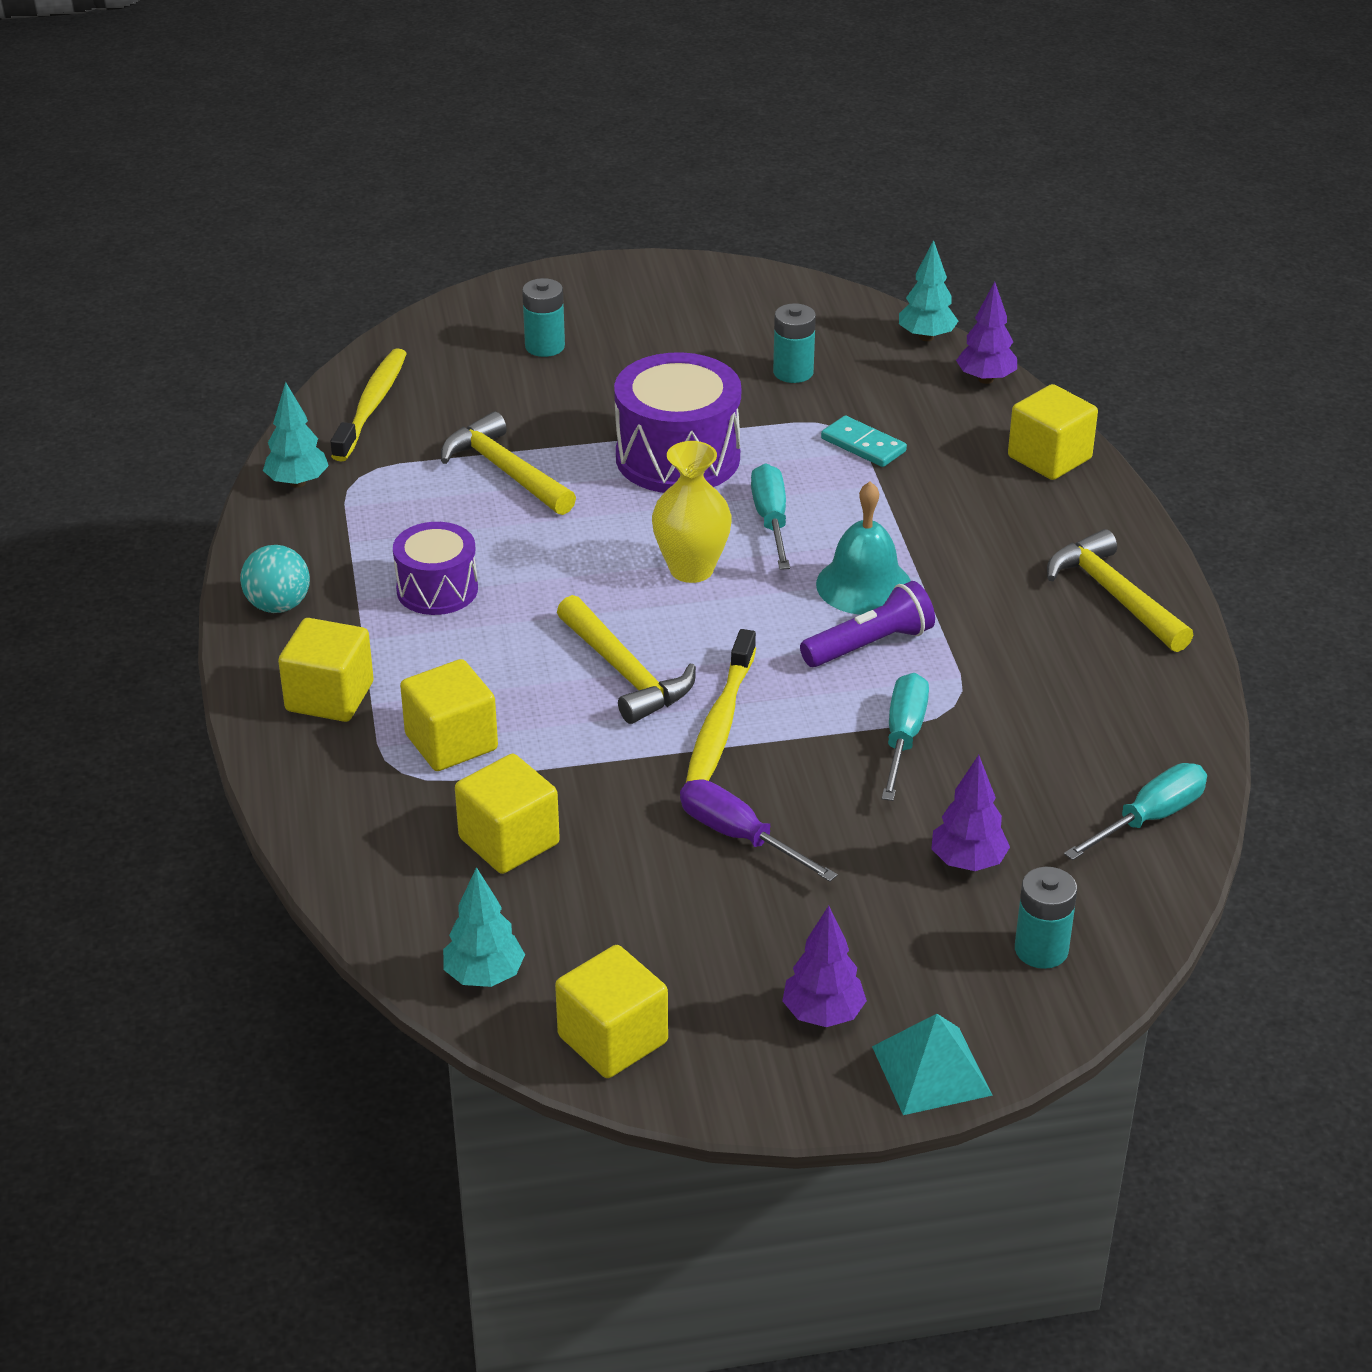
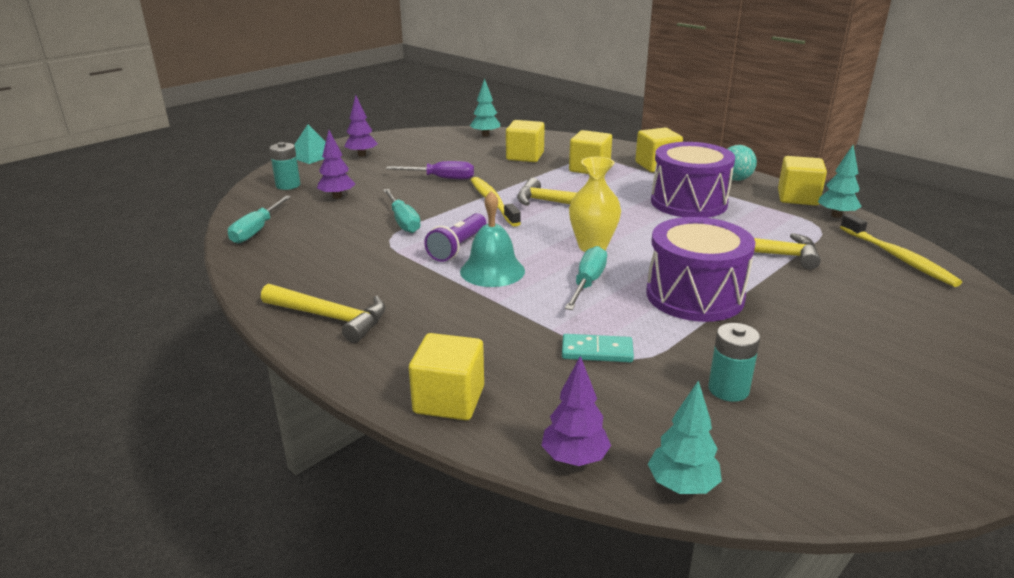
camera: 145 degrees right, 10 degrees down
purple drum [393,522,478,615] -> purple drum [651,142,735,218], size x1.64
turquoise battery [522,278,565,357] -> none
yellow cube [555,945,668,1078] -> yellow cube moved to [778,156,827,206]
turquoise screwdriver [751,463,790,570] -> turquoise screwdriver turned 120 degrees counterclockwise [565,246,607,310]

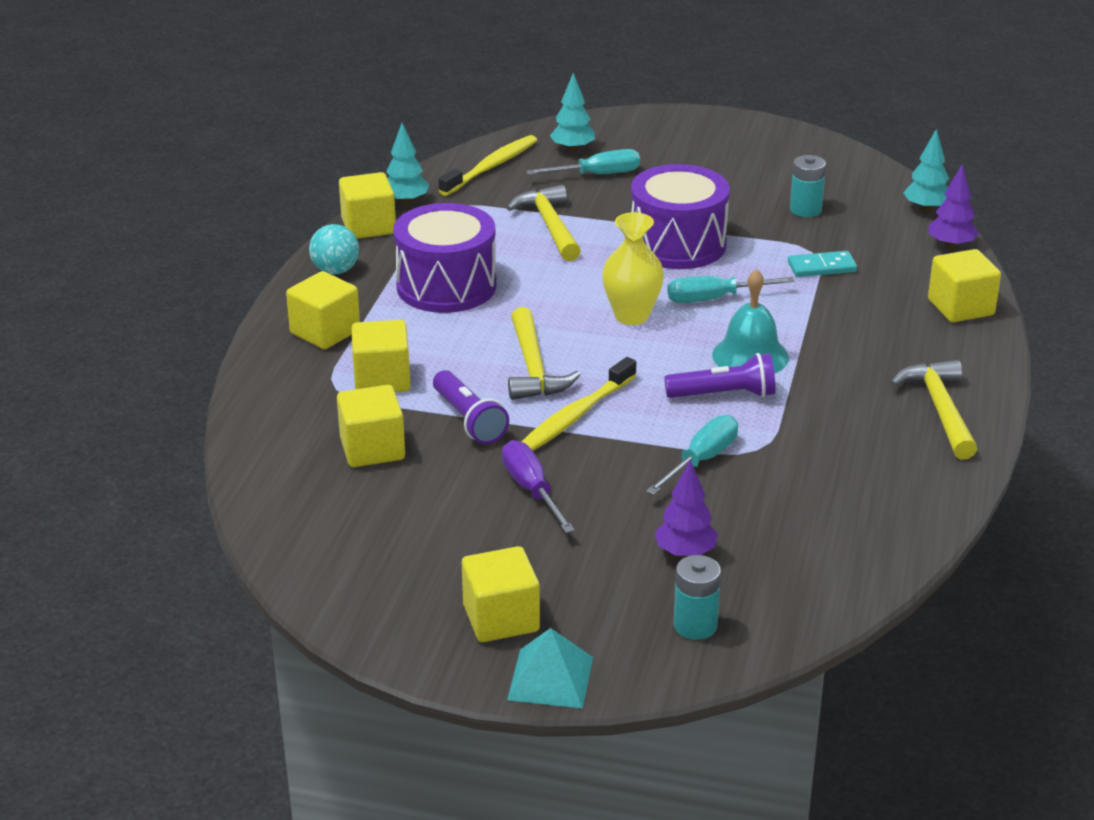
camera: 120 degrees left, 5 degrees up
turquoise screwdriver [228,196,291,244] -> turquoise screwdriver moved to [526,149,640,175]
purple tree [345,95,378,157] -> yellow cube [462,546,540,642]
turquoise tree [470,78,500,137] -> turquoise tree moved to [550,73,595,152]
turquoise domino [562,334,634,362] -> turquoise domino turned 75 degrees counterclockwise [788,251,857,277]
none -> purple flashlight [433,370,509,444]

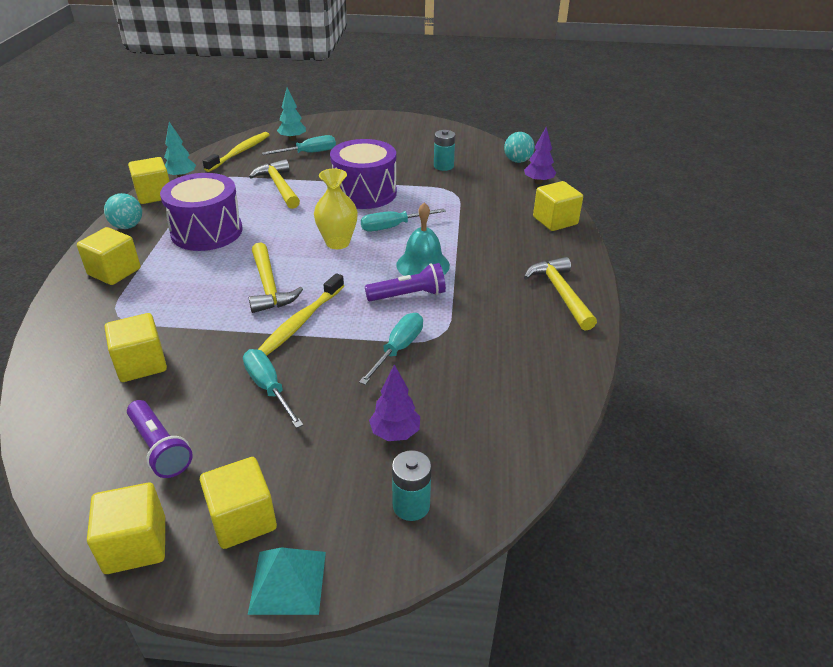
camera: 10 degrees left, 5 degrees up
yellow cube [352,320,410,392] -> yellow cube moved to [87,483,165,574]
purple flashlight [433,370,509,444] -> purple flashlight moved to [127,400,193,478]
purple screwdriver [502,440,575,533] -> turquoise screwdriver [243,349,303,428]
turquoise domino [788,251,857,277] -> none
turquoise tree [903,129,949,212] -> turquoise ball [504,132,534,163]

